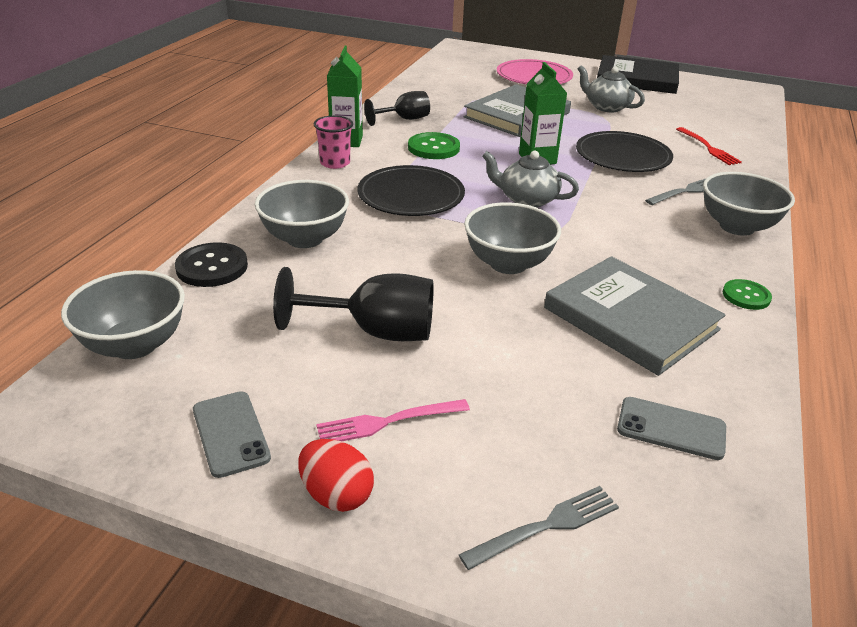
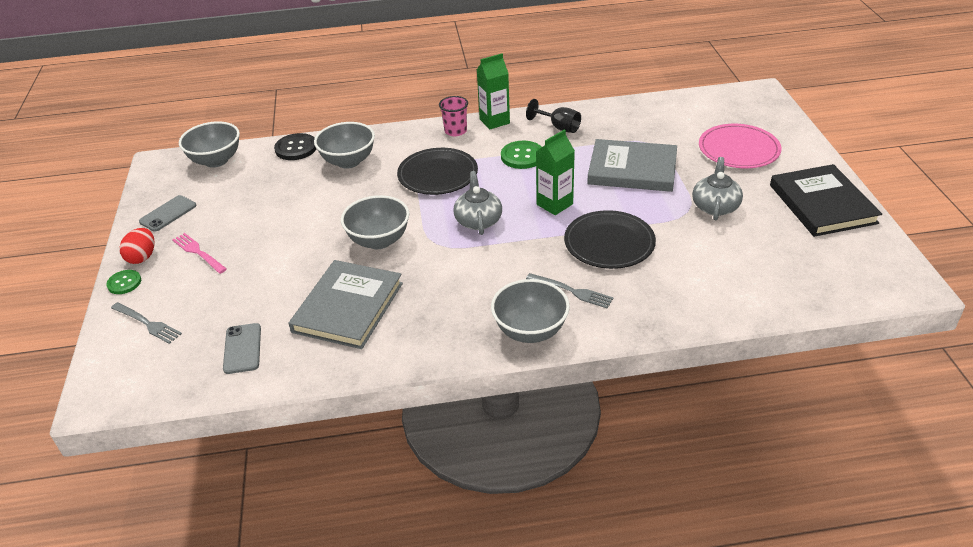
camera: 65 degrees right, 5 degrees up
black goblet [273,267,434,341] -> none
red fork [676,127,742,165] -> none
green button [723,279,772,310] -> green button moved to [106,270,141,294]

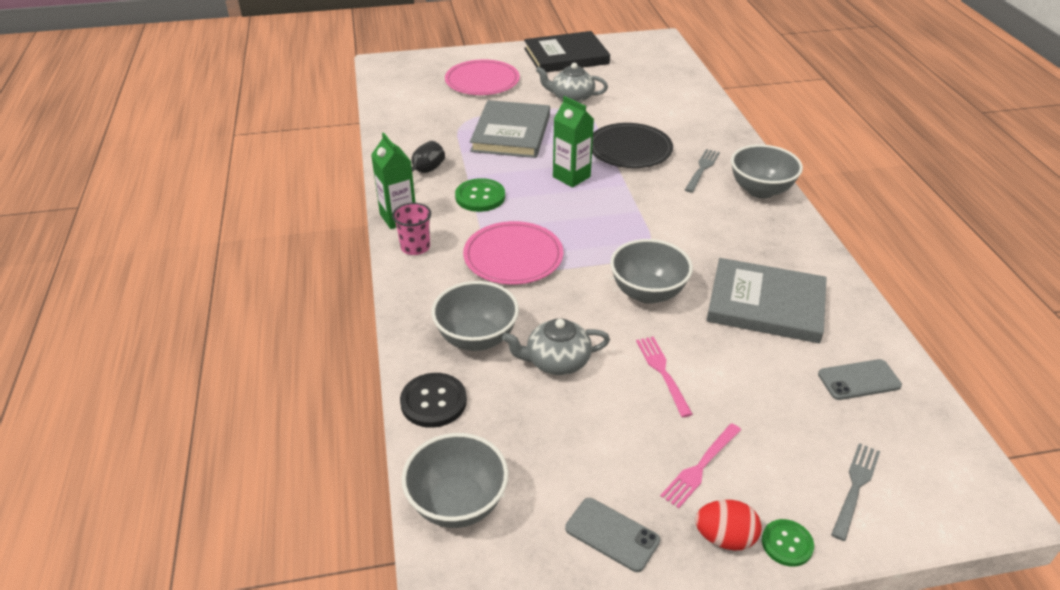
camera: 95 degrees left, 0 degrees up
black plate [397,148,478,195] -> pink plate [463,221,563,285]
grey teapot [453,171,502,235] -> grey teapot moved to [502,318,610,375]
none -> pink fork [636,337,693,417]

